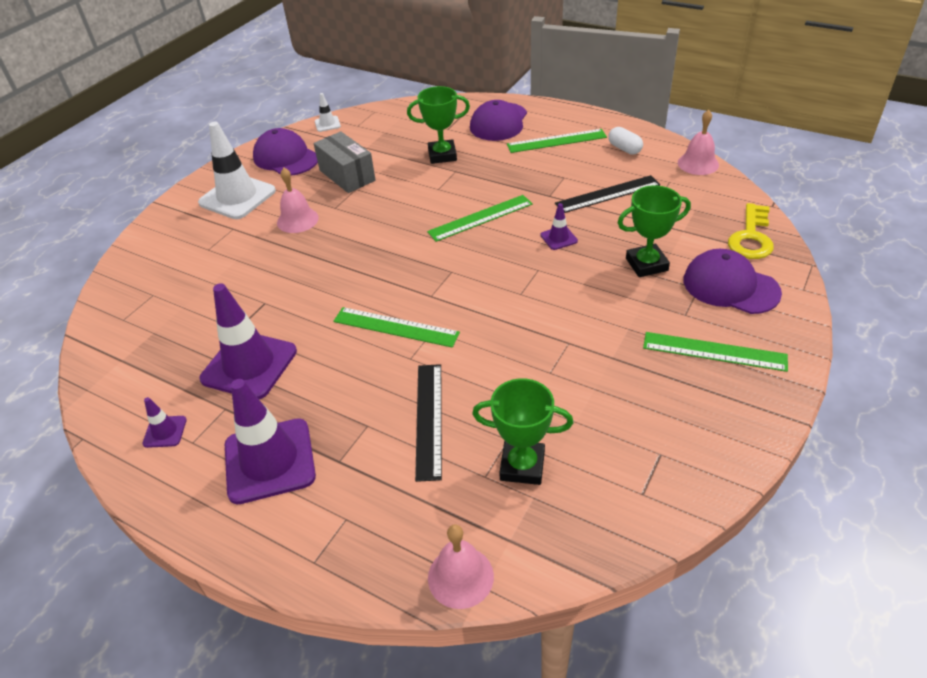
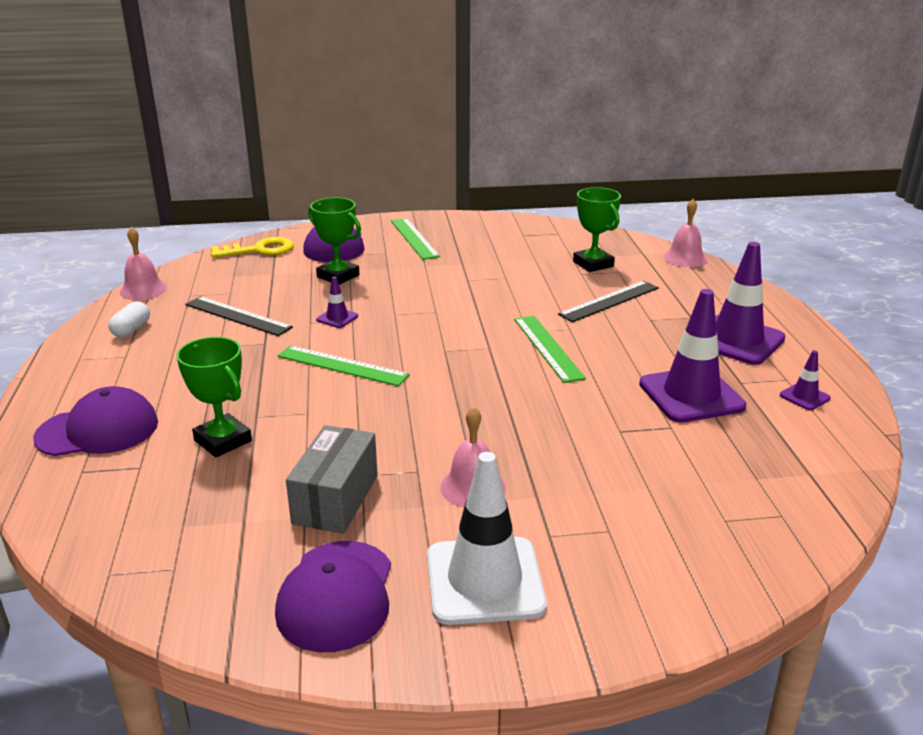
camera: 130 degrees left, 15 degrees down
white traffic cone [315,93,341,132] -> none
green ruler [507,129,607,153] -> none

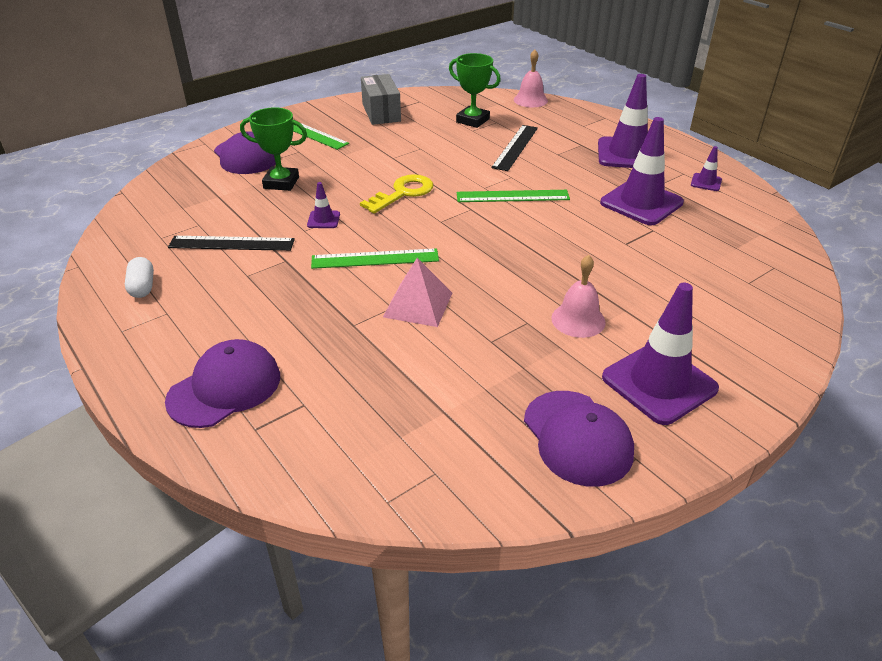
camera: 30 degrees left, 10 degrees up
pink bell [120,227,167,300] -> none
green trophy [176,337,252,457] -> none
yellow key [211,237,294,258] -> yellow key moved to [360,174,433,214]
grey box [286,425,378,534] -> grey box moved to [361,74,401,125]
white traffic cone [427,452,547,625] -> purple traffic cone [602,283,719,425]
green ruler [514,316,586,383] -> green ruler turned 45 degrees counterclockwise [457,190,570,202]
none -> pink pyramid [383,258,452,327]

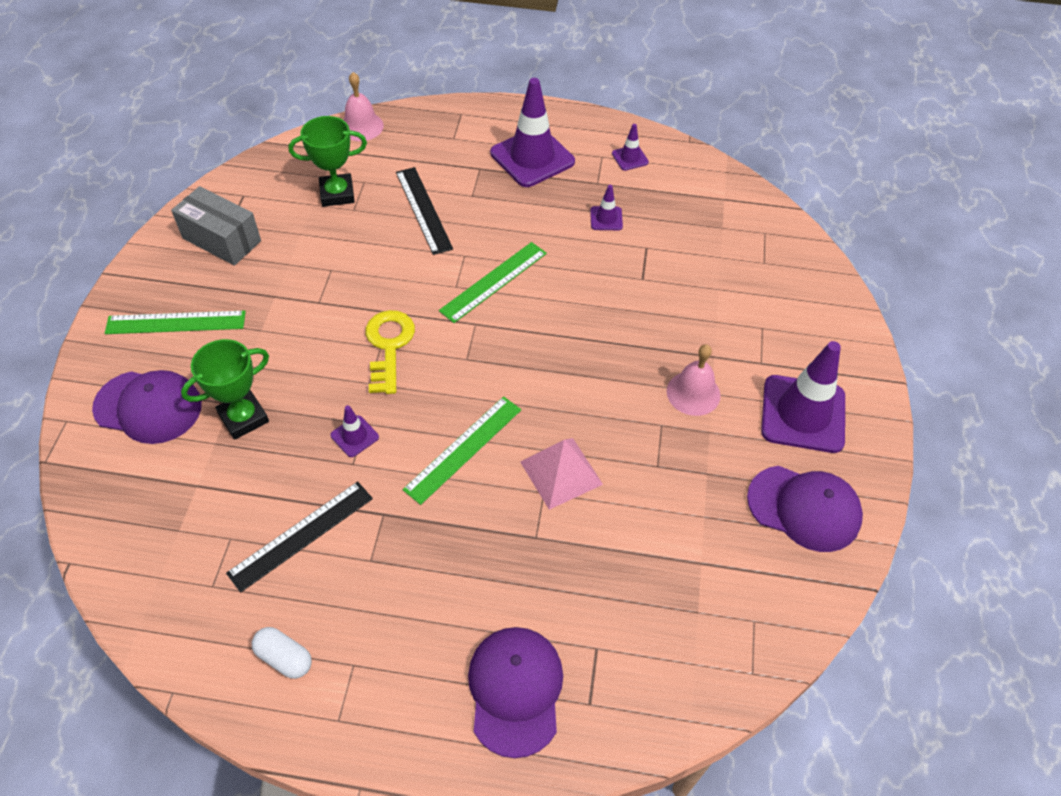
camera: 45 degrees left, 15 degrees up
purple traffic cone [600,117,684,225] -> purple traffic cone [590,185,623,230], size x0.45

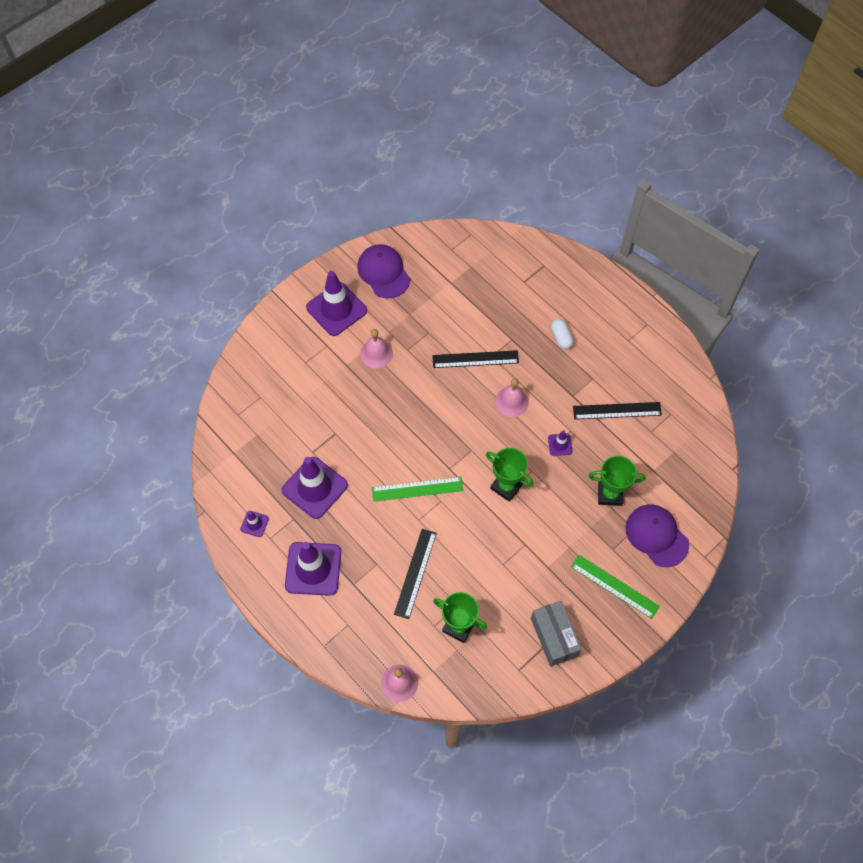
camera: 140 degrees left, 10 degrees up
white capsule [252,627,312,679] -> white capsule moved to [551,319,574,349]
yellow key [366,310,415,394] -> green trophy [486,448,533,502]
green ruler [403,396,521,505] -> pink bell [495,378,529,417]
purple cap [468,627,563,758] -> none
pink pyramid [520,438,603,510] -> black ruler [432,350,519,368]
purple traffic cone [590,185,623,230] -> purple traffic cone [282,457,348,519], size x2.21

